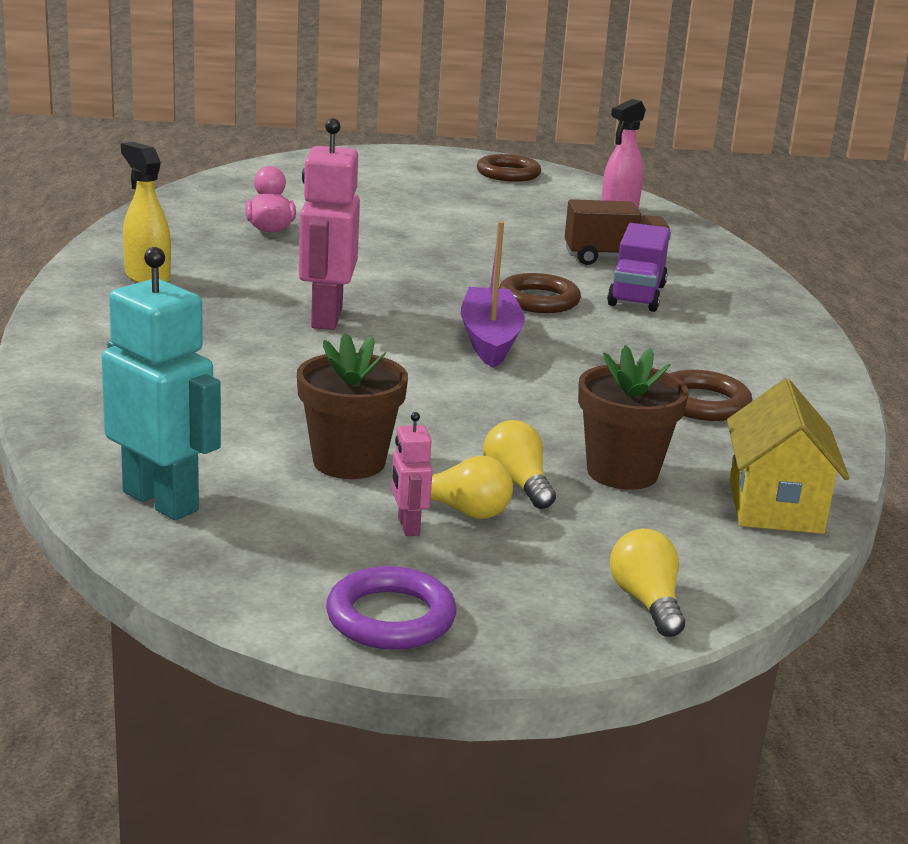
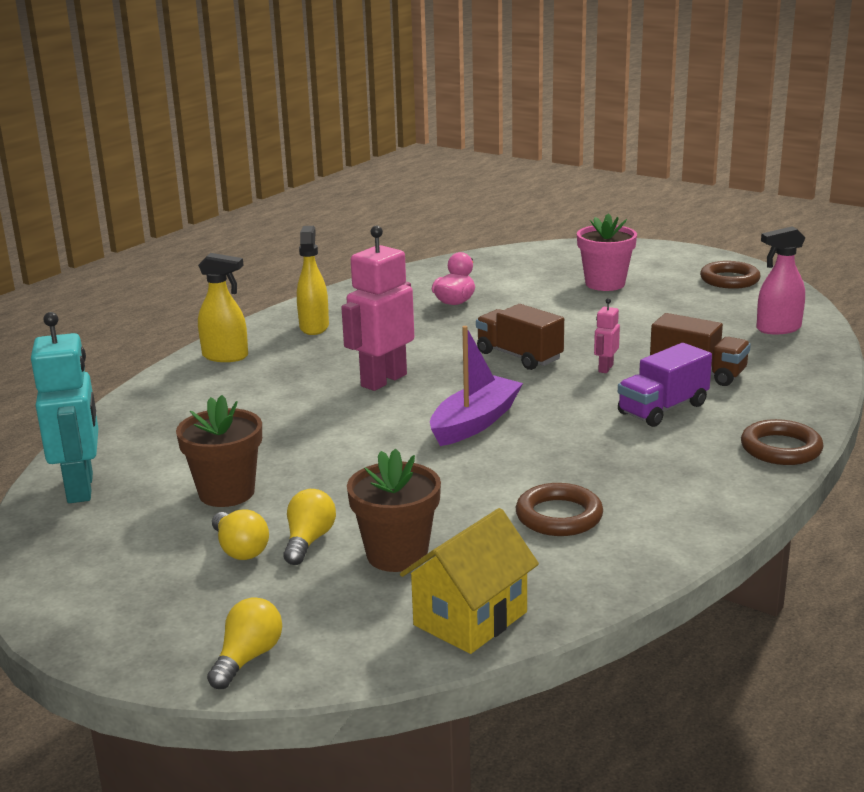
camera: 40 degrees right, 0 degrees up
purple ring [326,566,456,650] -> none
pink robot [391,412,433,536] -> pink robot moved to [594,298,620,373]
brown ring [499,273,581,313] -> brown ring moved to [741,419,824,465]
none -> yellow spray bottle [198,253,248,362]
none -> brown truck [476,304,564,370]
none -> pink flower pot [577,213,637,291]

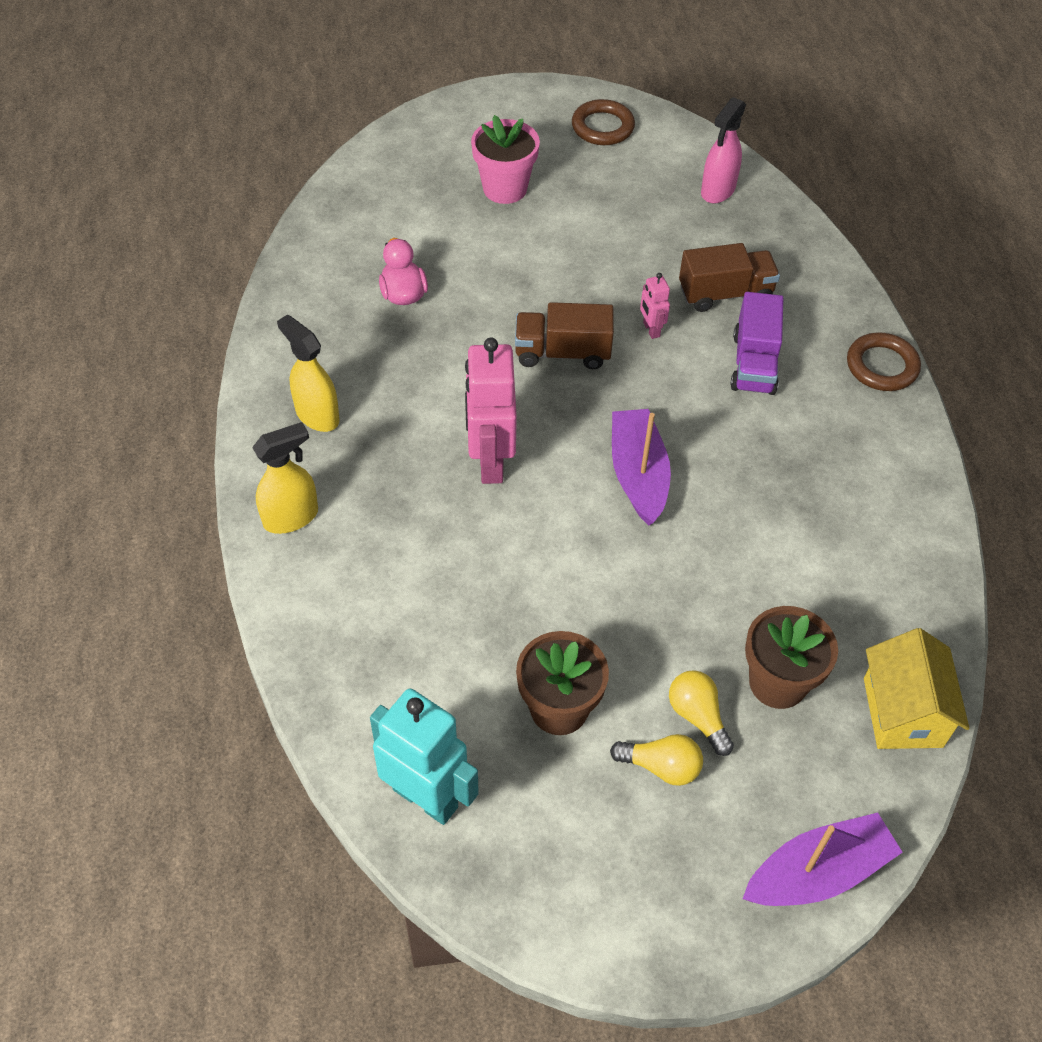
camera: 45 degrees left, 30 degrees up
yellow light bulb [207,597,282,689] -> purple boat [743,813,903,906]
brown ring [516,483,603,536] -> none

